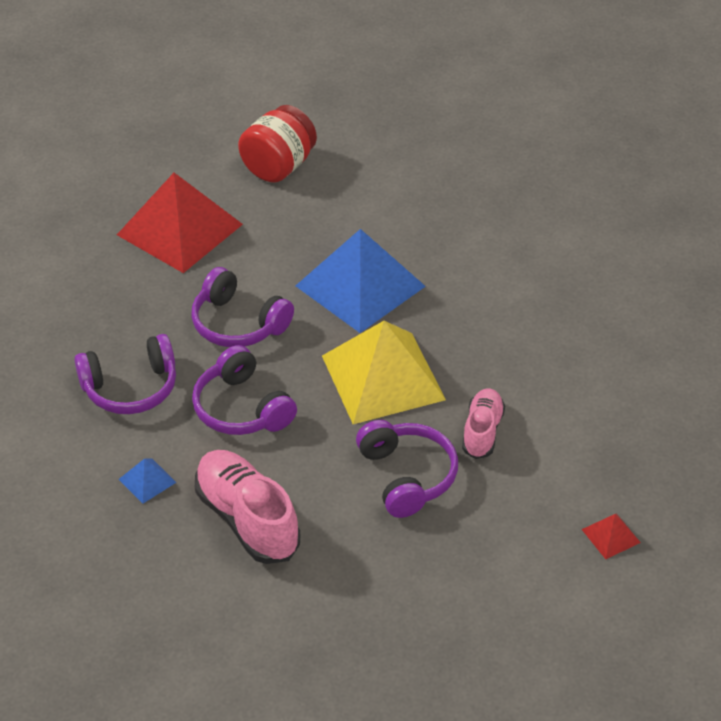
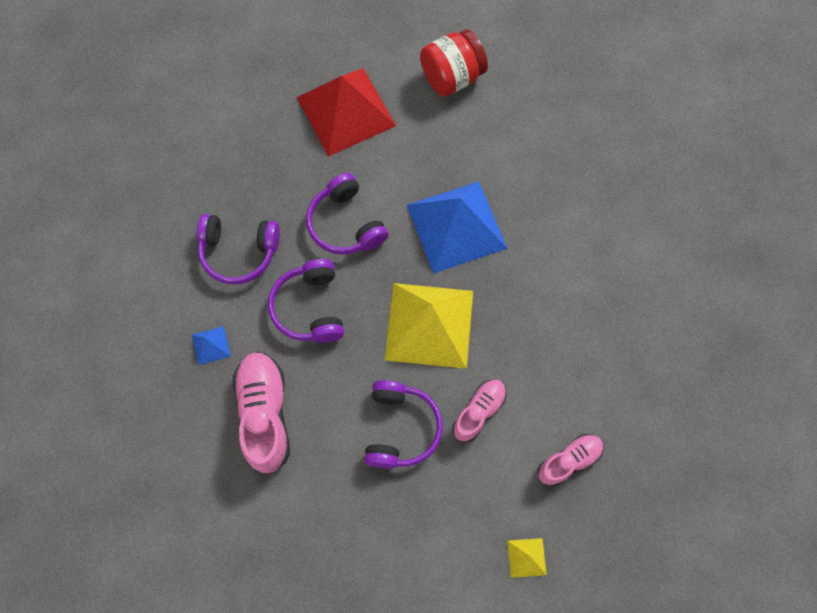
camera: 25 degrees right, 25 degrees up
red pyramid [582,513,641,559] -> yellow pyramid [507,538,547,578]
none -> pink shoe [538,434,604,487]

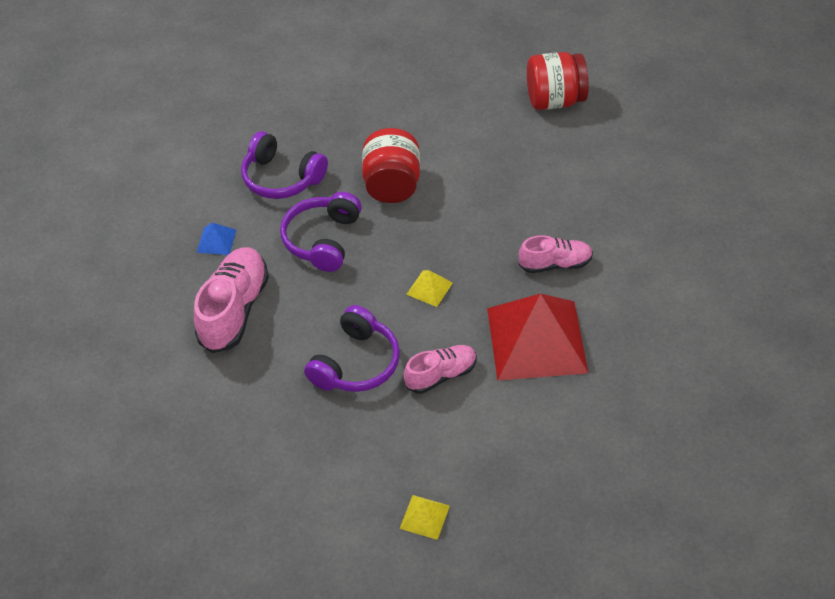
camera: 25 degrees right, 20 degrees down
red pyramid [297,68,396,157] -> red pyramid moved to [487,294,588,381]
purple headphones [306,173,389,255] -> red jar [362,128,420,203]
yellow pyramid [385,283,473,369] -> yellow pyramid [406,270,453,307], size x0.40
blue pyramid [407,181,507,274] -> none
pink shoe [538,434,604,487] -> pink shoe moved to [519,235,593,273]

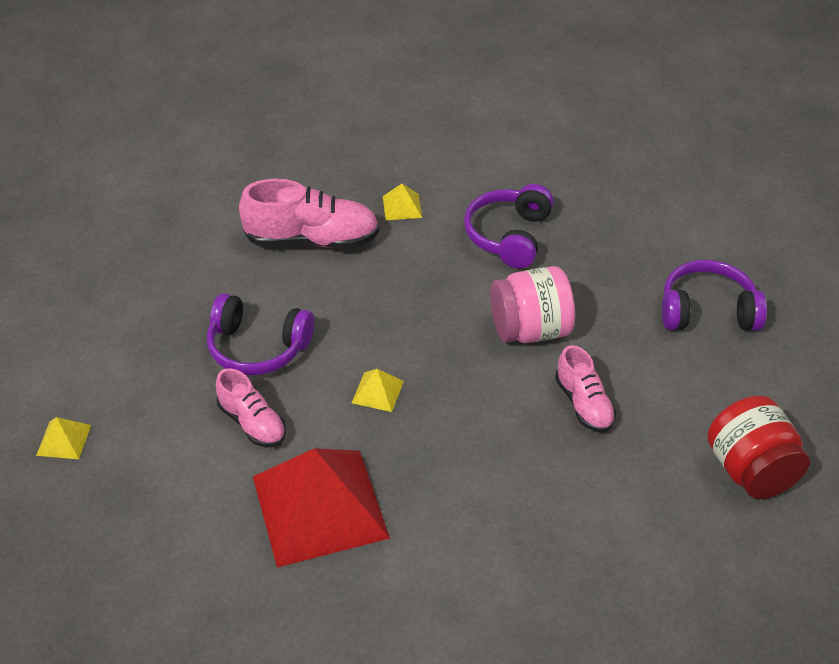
camera: 75 degrees right, 5 degrees down
blue pyramid [197,223,236,255] -> yellow pyramid [383,184,422,220]
purple headphones [280,192,362,272] -> purple headphones moved to [662,260,767,330]
red jar [362,128,420,203] -> pink jar [490,266,575,343]
pink shoe [519,235,593,273] -> pink shoe moved to [555,345,616,432]

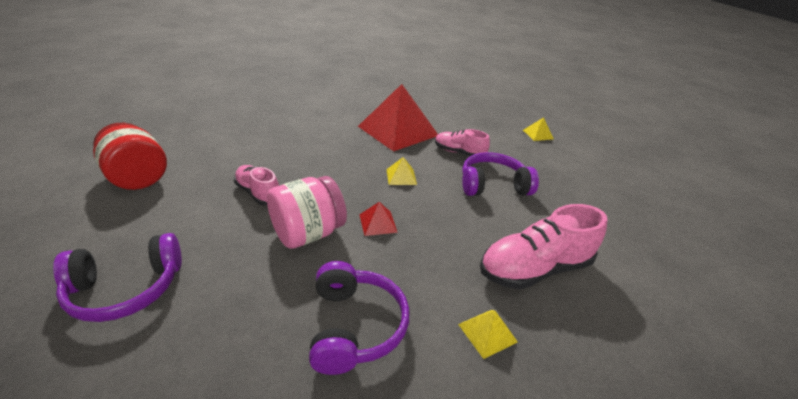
camera: 155 degrees right, 10 degrees down
none -> red pyramid [360,202,398,236]

